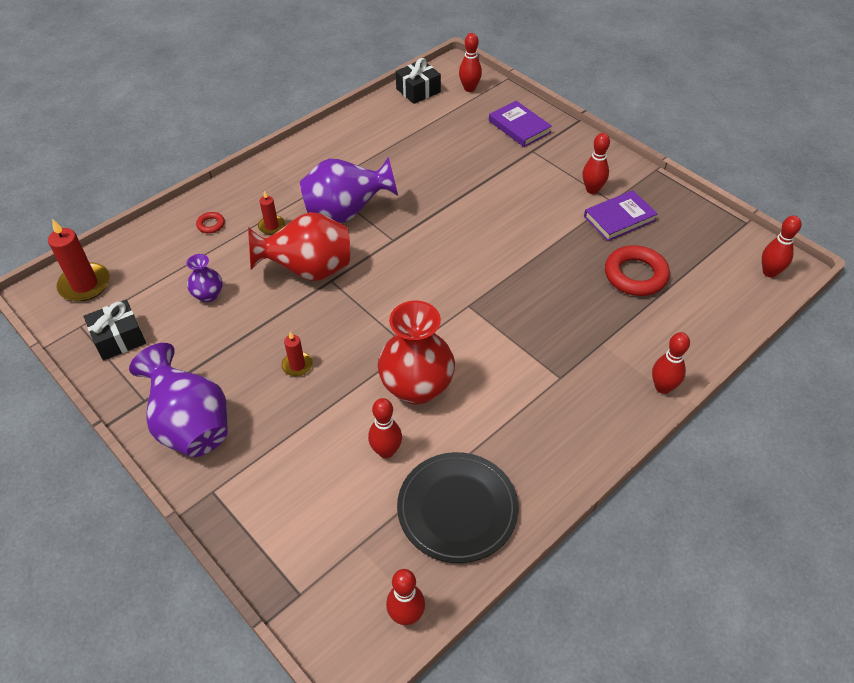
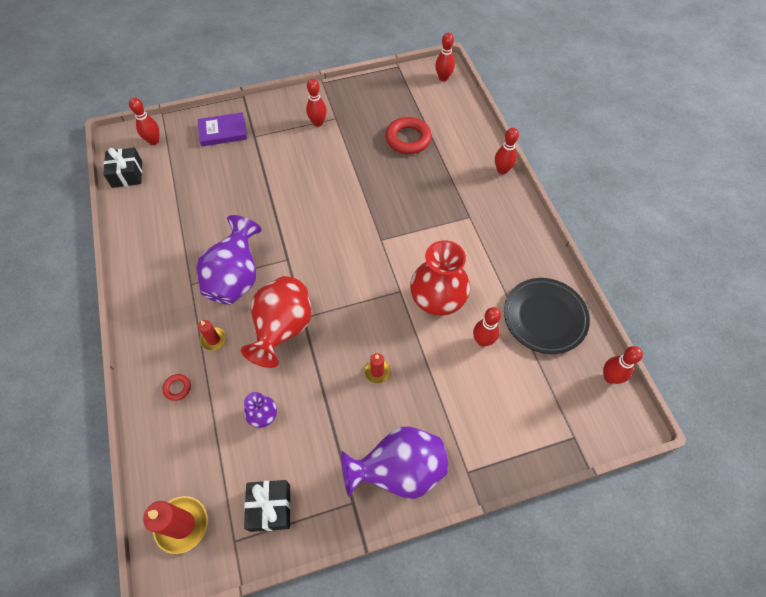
camera: 65 degrees left, 10 degrees up
purple book [584,190,658,241] -> none

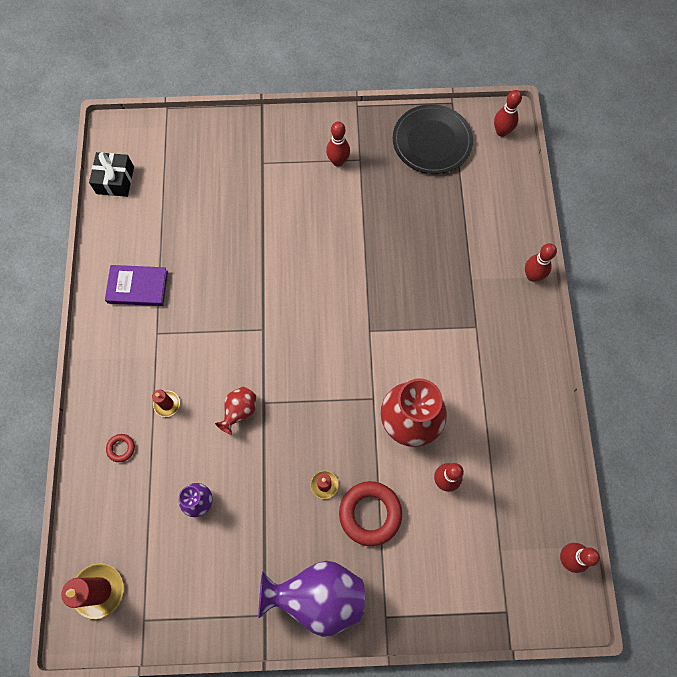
camera: 15 degrees right, 10 degrees up
red bowling pin [129,97,159,145] -> none
purple vase [196,215,262,305] -> none
purple book [198,112,247,146] -> purple book moved to [105,265,168,306]
red vase [241,276,312,368] -> red vase [215,387,256,435], size x0.50
black gift [244,480,291,532] -> none
red ring [386,117,432,154] -> red ring moved to [339,481,402,546]
black plate [504,278,590,354] -> black plate moved to [393,104,473,174]

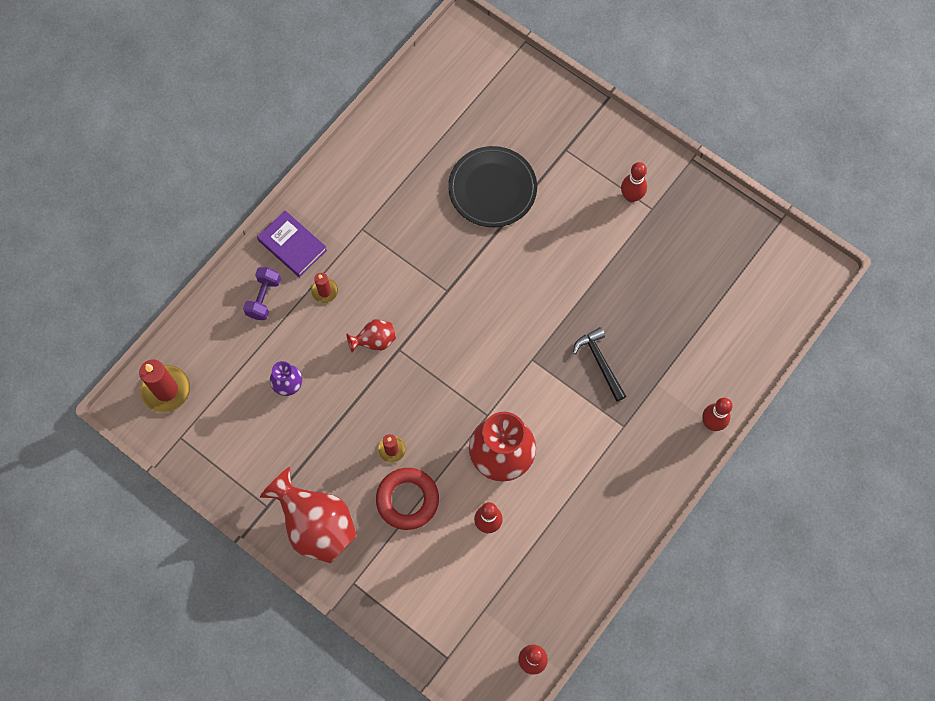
camera: 40 degrees right, 0 degrees up
black gift [89,152,134,197] -> none
purple book [105,265,168,306] -> purple book moved to [257,211,327,277]
red ring [106,434,135,462] -> purple dumbbell [243,267,281,320]
purple vase [258,561,365,637] -> red vase [260,467,357,563]
black plate [393,104,473,174] -> black plate moved to [448,146,537,227]
red bowling pin [494,90,522,137] -> none
none -> black hammer [573,327,626,402]

